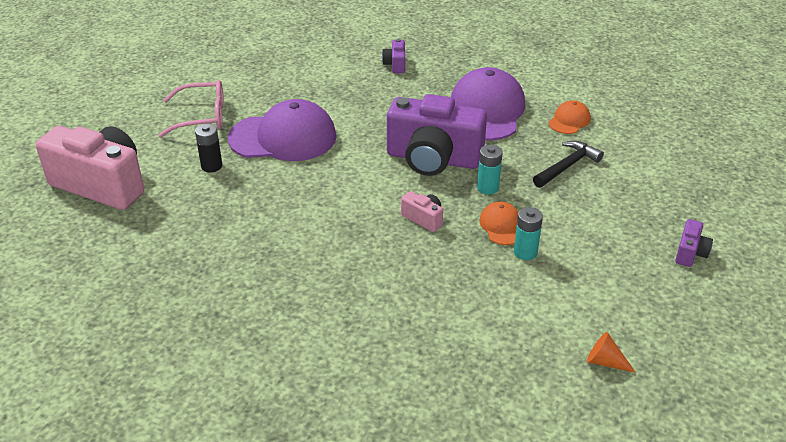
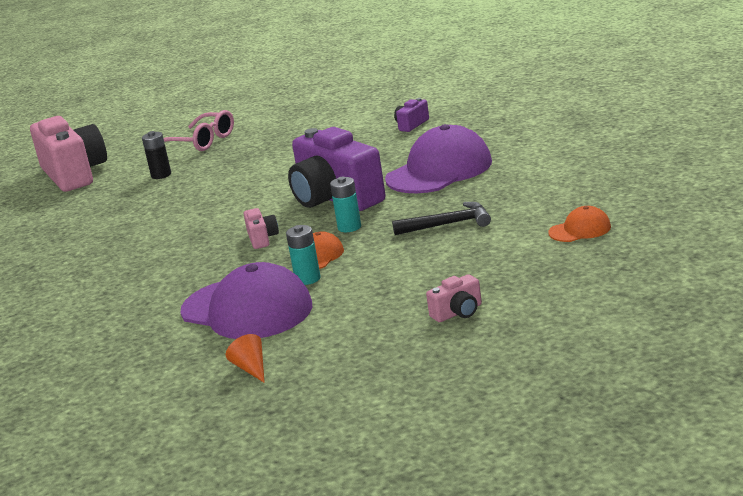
camera: 40 degrees right, 15 degrees down
purple cap [228,99,337,161] -> purple cap moved to [181,262,312,339]
orange cap [548,100,591,134] -> orange cap moved to [548,206,611,242]
purple camera [675,219,713,267] -> pink camera [426,274,482,322]

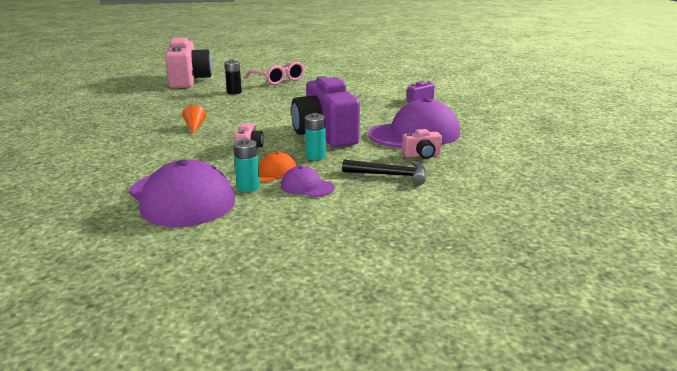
camera: 15 degrees right, 0 degrees up
orange cone [226,334,265,383] -> orange cone moved to [182,105,206,134]
pink camera [426,274,482,322] -> pink camera moved to [402,129,442,159]
orange cap [548,206,611,242] -> none
none -> purple cap [281,166,335,197]

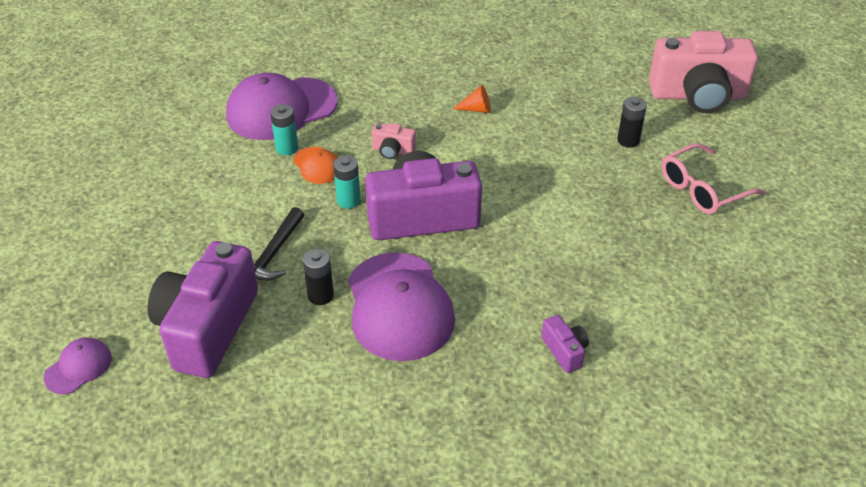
camera: 100 degrees right, 20 degrees up
purple cap [281,166,335,197] -> purple cap moved to [44,338,112,394]
pink camera [402,129,442,159] -> black battery [303,249,334,305]
none -> purple camera [147,241,258,378]

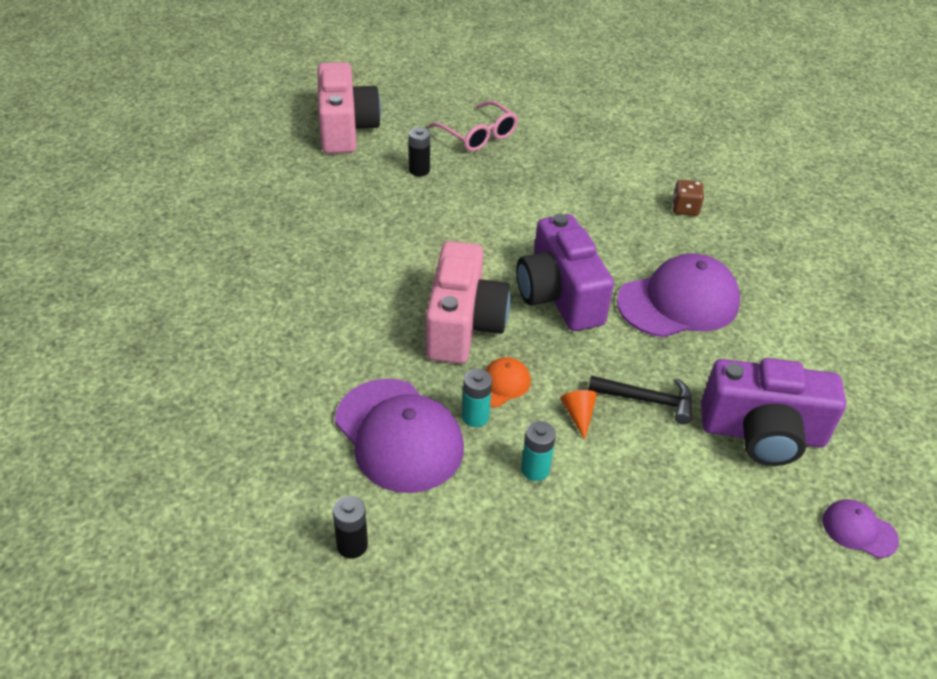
camera: 100 degrees left, 0 degrees up
black battery [303,249,334,305] -> black battery moved to [333,496,368,559]
turquoise battery [333,156,361,209] -> turquoise battery moved to [521,421,556,481]
pink camera [371,123,416,159] -> pink camera [425,241,510,364], size x2.38
orange cone [453,85,491,113] -> orange cone moved to [561,390,597,440]
purple camera [541,315,589,373] -> brown dice [672,180,704,216]

